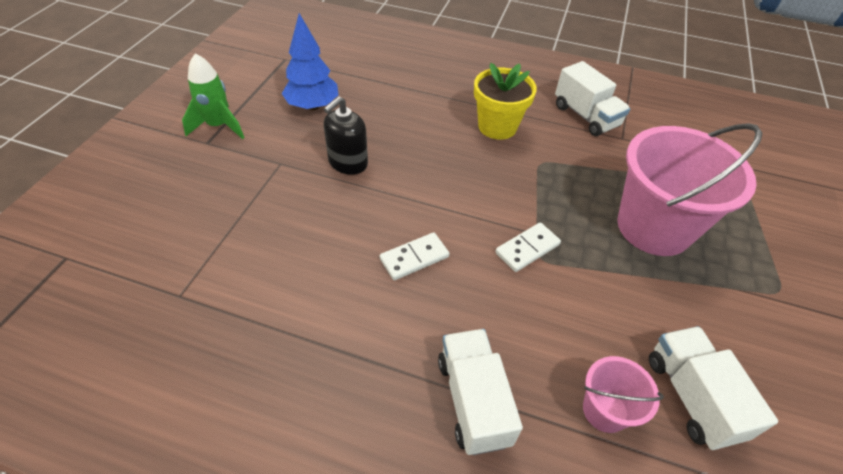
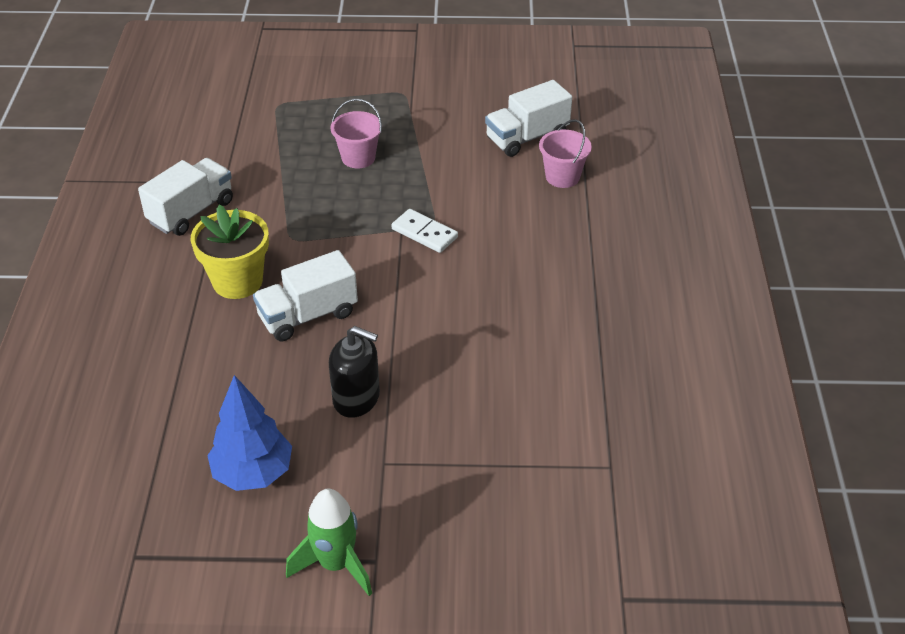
camera: 105 degrees left, 5 degrees down
white domino [380,232,449,280] -> none
white truck [438,329,523,455] -> white truck moved to [253,250,358,342]
pink bucket [617,123,762,256] -> pink bucket [330,99,382,168], size x0.47

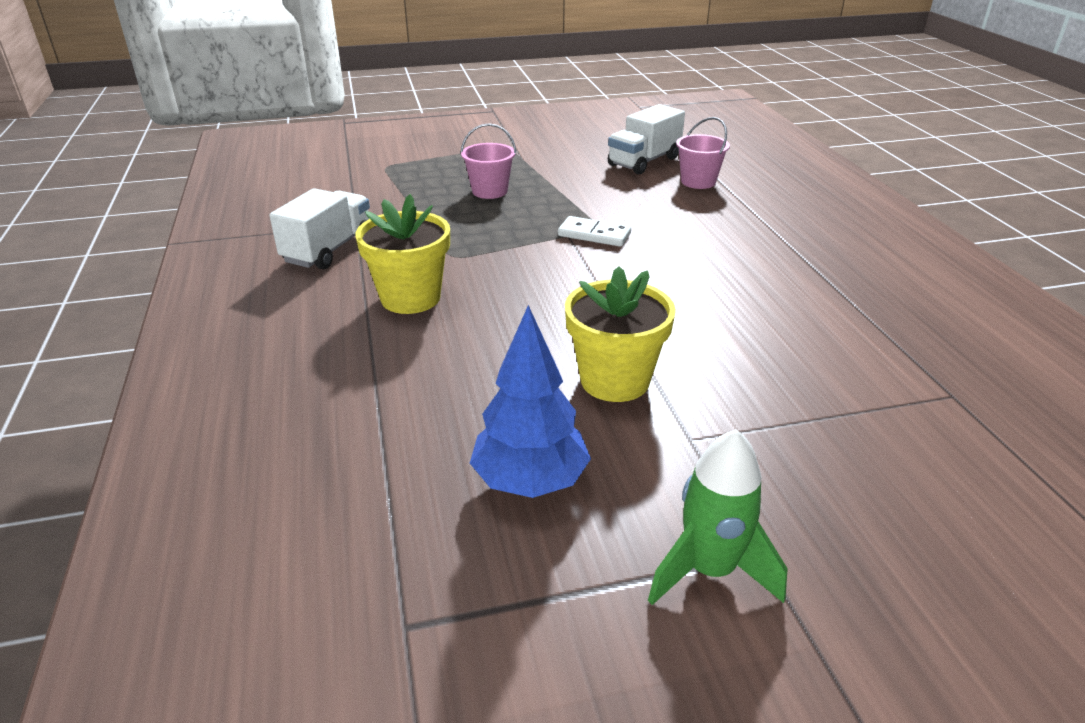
camera: 15 degrees left, 10 degrees down
white truck [253,250,358,342] -> none
black soap dispenser [329,326,380,418] -> yellow flower pot [565,266,676,402]

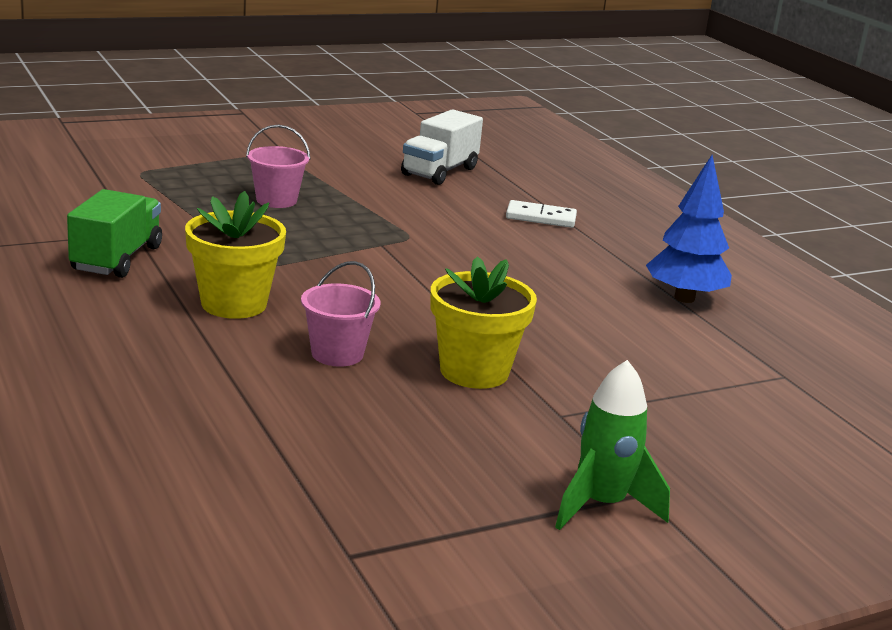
camera: 15 degrees left, 10 degrees down
white truck [269,188,370,269] -> green truck [67,189,162,278]
blue tree [470,305,591,498] -> blue tree moved to [646,155,732,303]
white domino [558,216,631,247] -> white domino moved to [506,200,577,228]
pink bucket [676,117,730,189] -> pink bucket moved to [301,261,381,367]

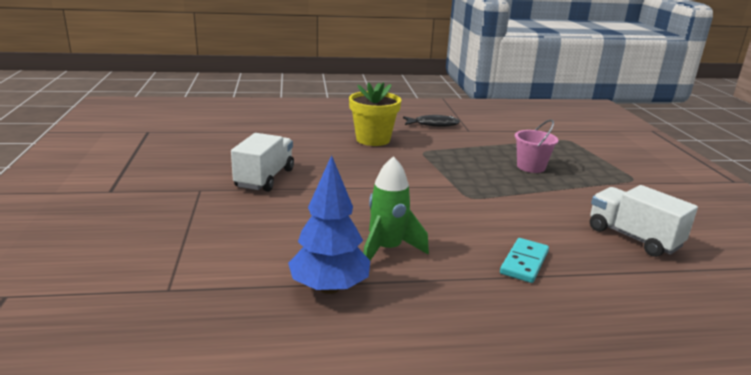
camera: 110 degrees right, 0 degrees up
green truck [67,189,162,278] -> black fish [403,115,460,127]
pink bucket [301,261,381,367] -> none
yellow flower pot [430,256,537,389] -> white truck [231,133,294,192]
white domino [506,200,577,228] -> turquoise domino [500,238,549,283]
green rocket [555,360,670,530] -> green rocket moved to [363,156,429,260]

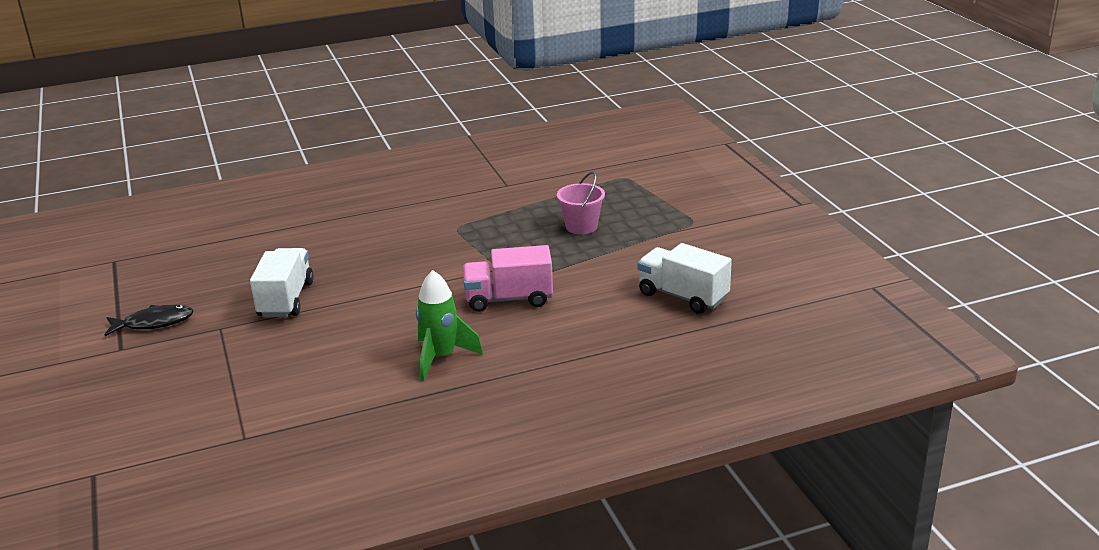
camera: 10 degrees left, 5 degrees up
blue tree [288,155,370,294] -> none
yellow flower pot [349,82,401,146] -> none
black fish [403,115,460,127] -> black fish moved to [104,304,193,336]
turquoise domino [500,238,549,283] -> none
none -> pink truck [463,245,553,312]

